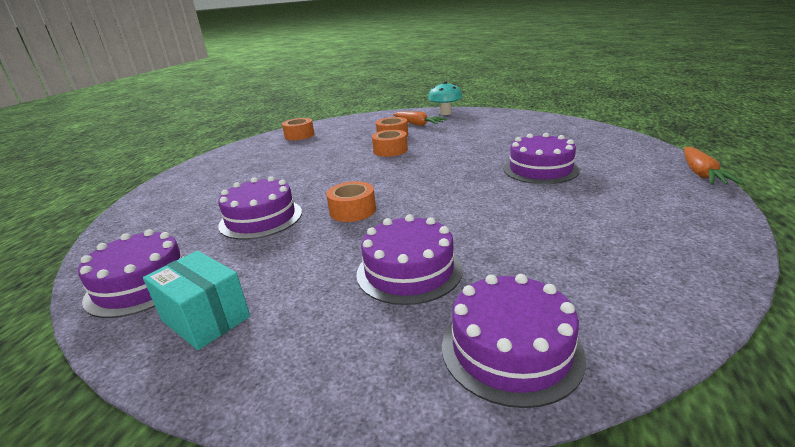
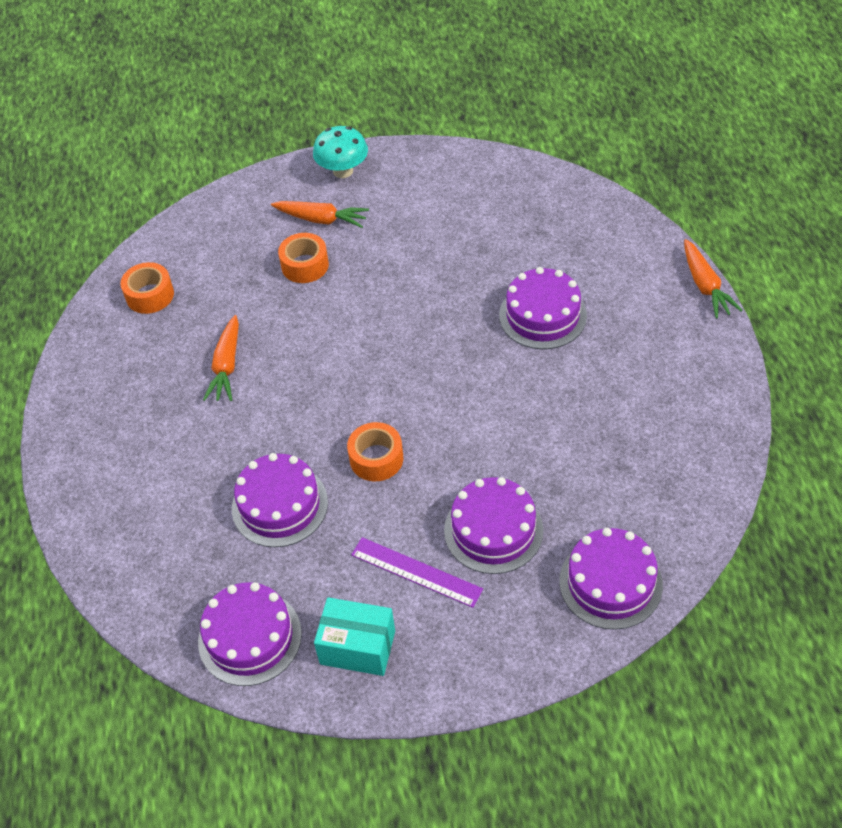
camera: 25 degrees left, 25 degrees up
orange tape [372,130,408,157] -> none
none -> orange carrot [203,315,239,401]
none -> purple ruler [351,537,483,608]

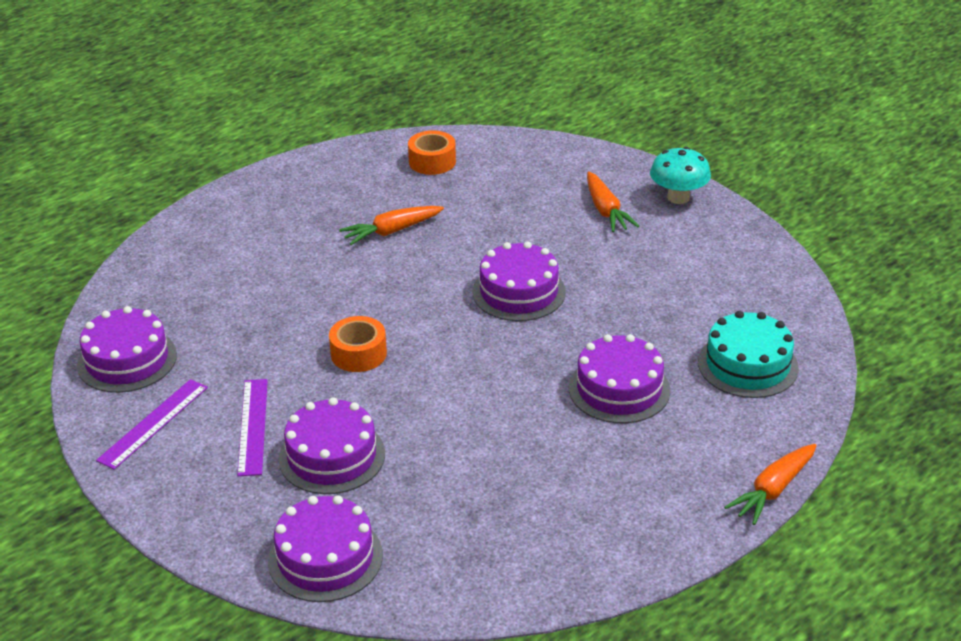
camera: 55 degrees right, 15 degrees down
purple cake [232,453,328,547] -> purple cake moved to [473,242,566,321]
orange tape [278,233,329,283] -> none
turquoise box [314,597,395,676] -> purple ruler [96,379,208,470]
none -> turquoise cake [698,311,799,398]

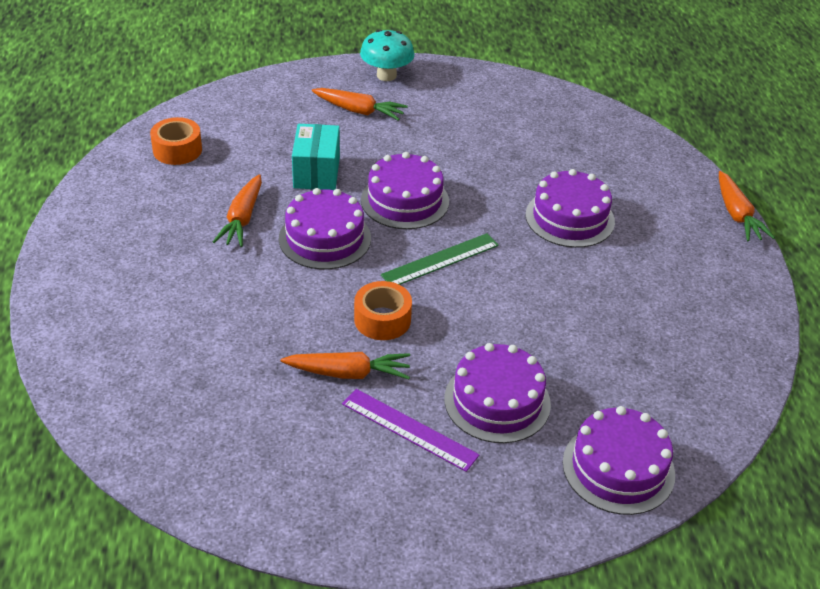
camera: 55 degrees left, 5 degrees up
purple cake [77,306,177,393] -> purple cake moved to [279,188,371,269]
purple ruler [96,379,208,470] -> none
turquoise cake [698,311,799,398] -> none
none -> orange carrot [281,352,410,379]
none -> turquoise box [292,124,340,190]
none -> green ruler [381,233,499,285]

